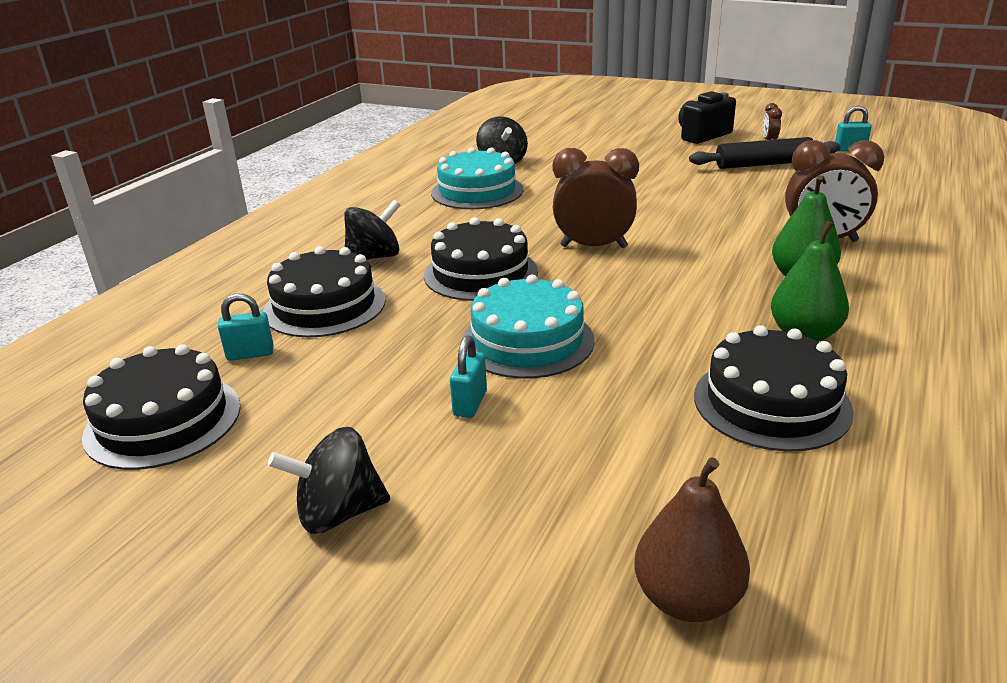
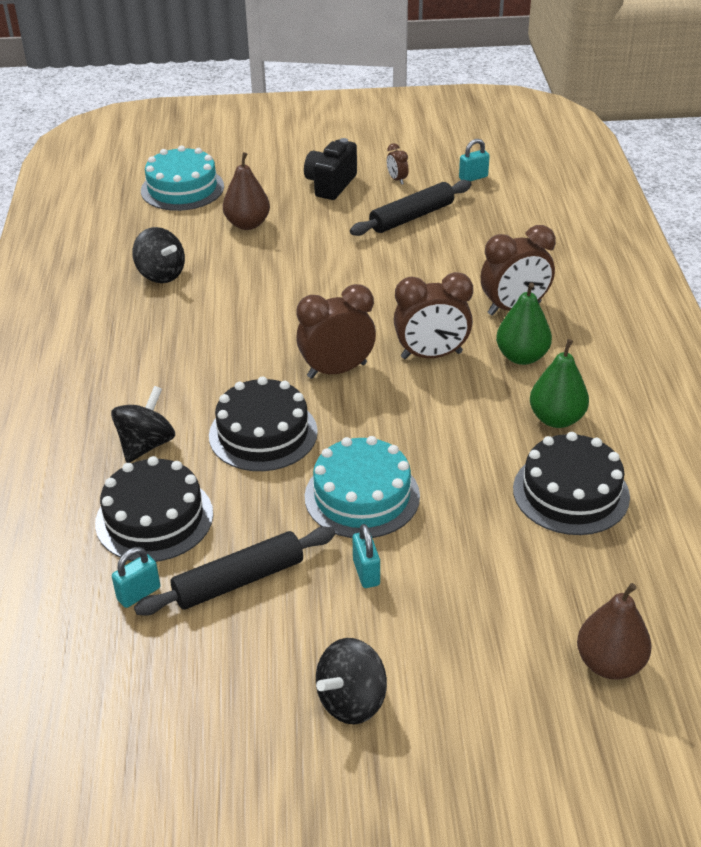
camera: 30 degrees left, 10 degrees up
black cake [82,344,241,470] -> none
turquoise cake [431,147,523,209] -> turquoise cake moved to [141,146,224,211]
none -> black rolling pin [134,527,336,616]
none -> brown pear [223,152,270,230]
none -> brown clock [394,272,473,359]

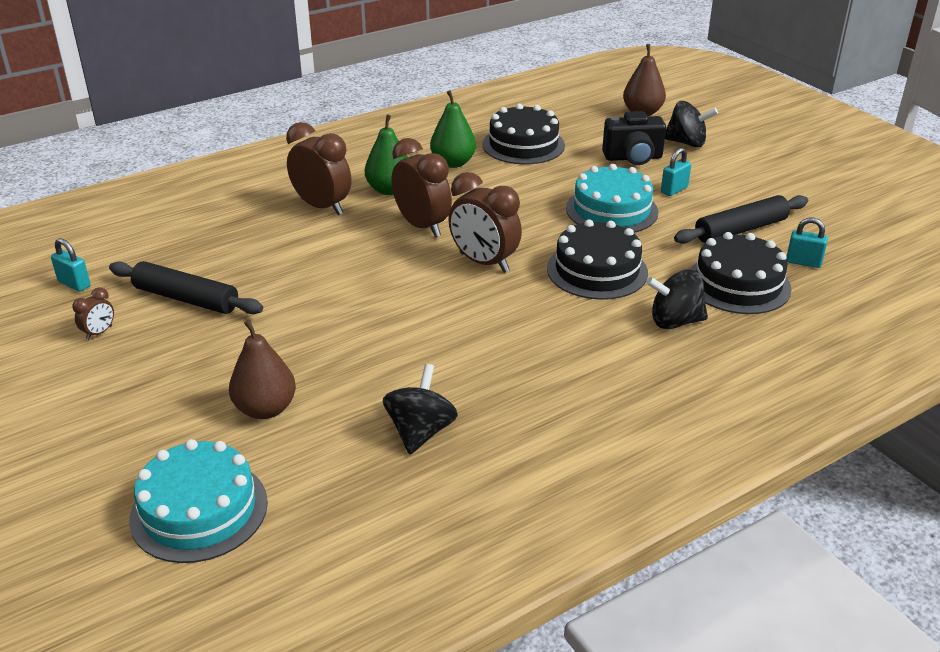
camera: 120 degrees left, 5 degrees down
black rolling pin [134,527,336,616] -> black rolling pin turned 60 degrees counterclockwise [674,195,808,244]
black camera [304,138,357,200] -> black camera moved to [602,111,666,165]
black spinning top [316,638,387,725] -> black spinning top moved to [665,101,718,148]

